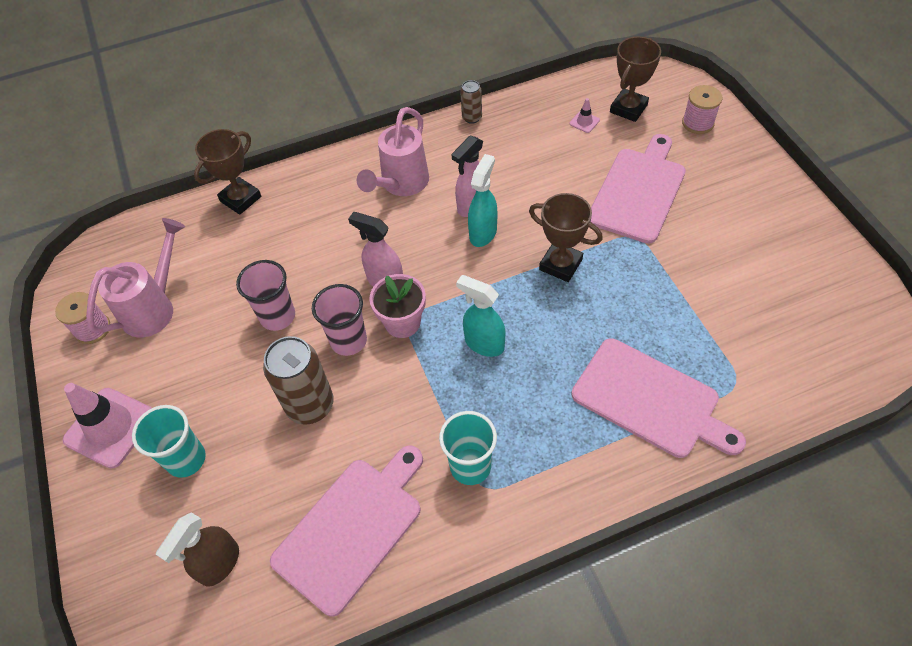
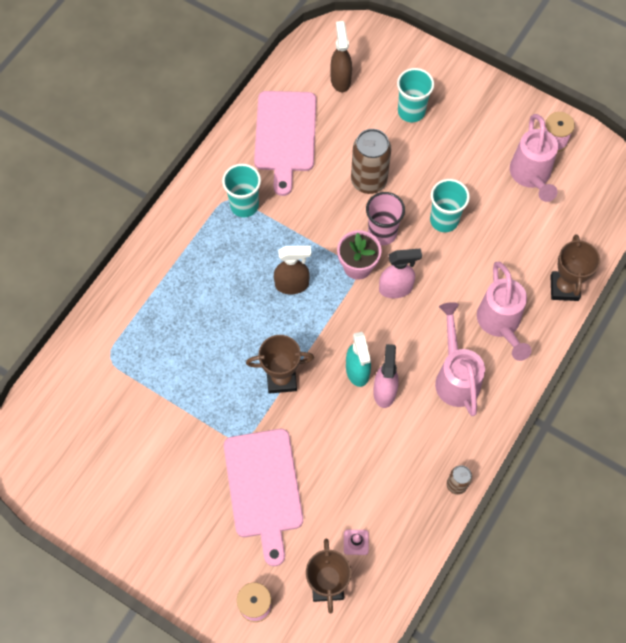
camera: 140 degrees right, 10 degrees up
pink traffic cone [63,383,151,469] -> none
pink cup [236,260,295,331] -> turquoise cup [430,179,470,232]
turquoise spray bottle [456,275,505,357] -> brown spray bottle [274,246,311,294]
pink cutting board [571,338,746,458] -> none
none -> pink watering can [477,262,532,361]

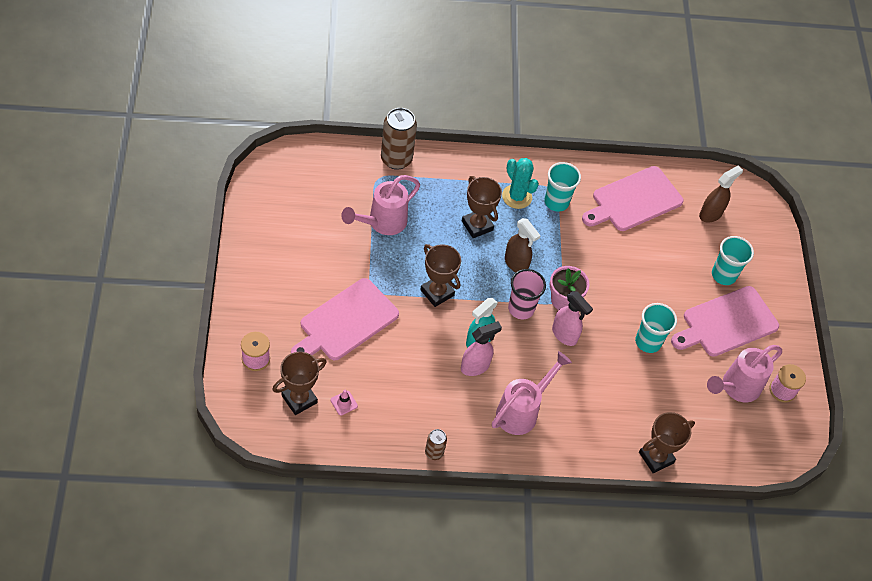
camera: 50 degrees right, 10 degrees down
brown can [351,129,391,194] -> brown can moved to [381,108,417,170]
pink cup [366,192,405,245] -> pink cup moved to [508,269,546,319]
pink watering can [477,262,532,361] -> pink watering can moved to [341,175,420,235]
none -> brown trophy [462,176,502,238]
none -> turquoise cactus [502,158,539,209]
none -> pink cutting board [671,286,779,357]

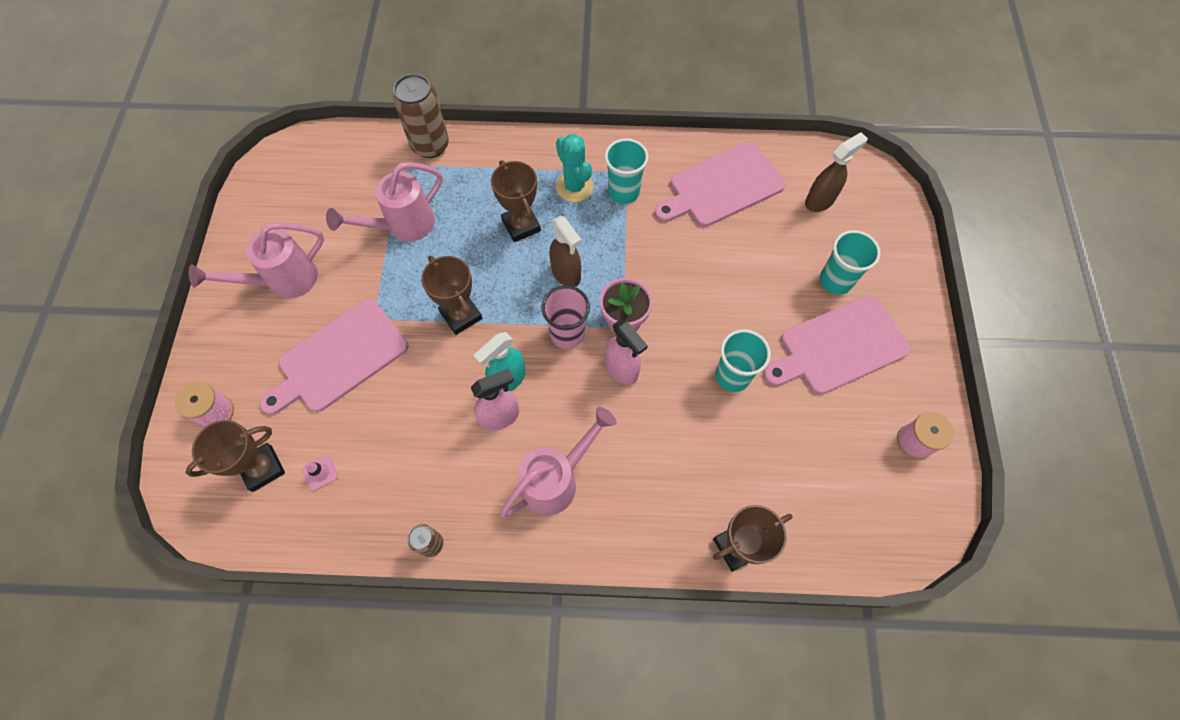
camera: 10 degrees right, 10 degrees up
pink watering can [707,345,782,402] -> pink watering can moved to [189,222,324,298]

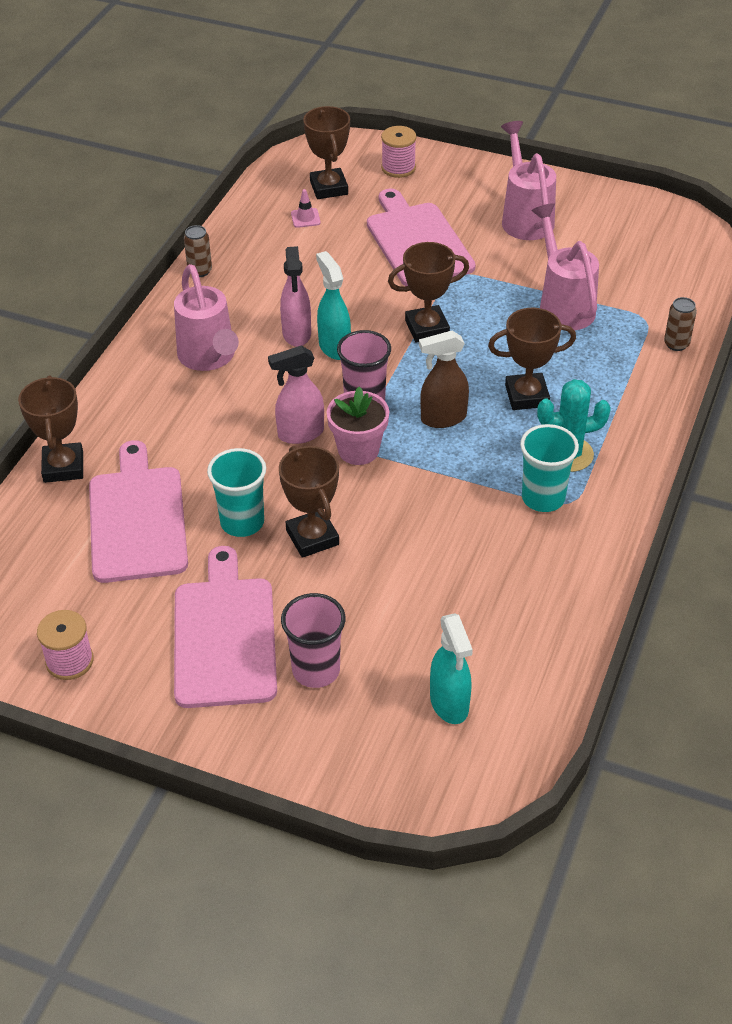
camera: 110 degrees right, 20 degrees down
brown can [393,74,449,158] -> brown can [664,297,697,351], size x0.52
pink cutting board [655,142,785,227] -> pink cutting board moved to [89,440,188,583]
brown spray bottle [805,132,868,212] -> turquoise spray bottle [430,613,473,724]
turquoise cup [820,230,881,295] -> pink cup [281,593,346,688]
none -> brown trophy [279,446,339,558]

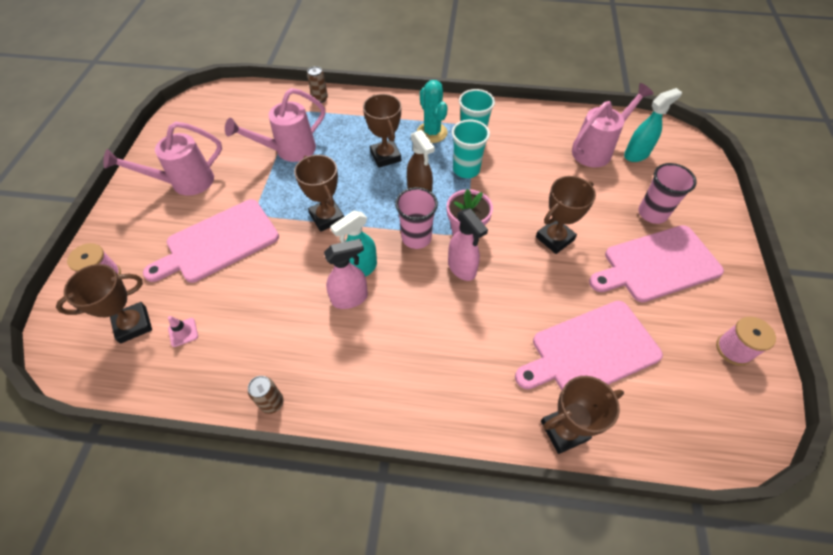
camera: 105 degrees left, 10 degrees up
pink watering can [174,264,239,371] -> pink watering can moved to [572,83,654,167]
turquoise cup [207,448,266,537] -> turquoise cup moved to [452,120,490,178]

